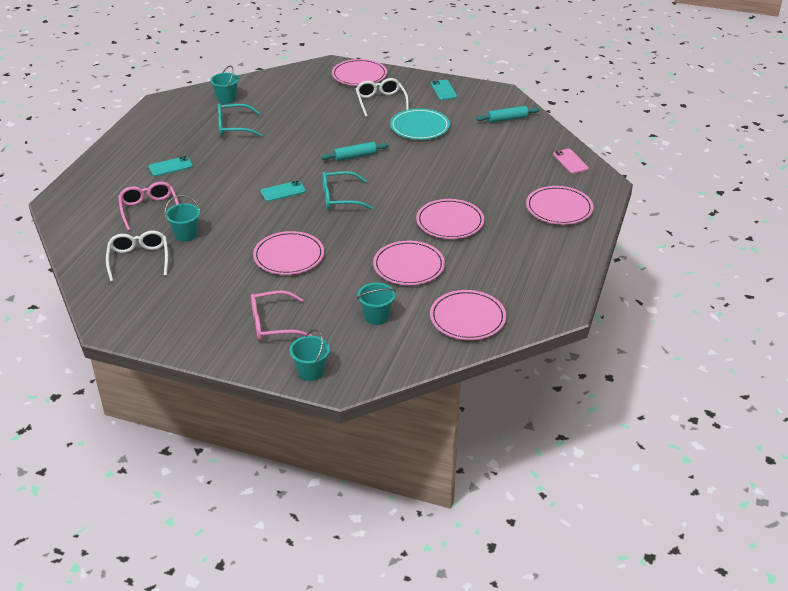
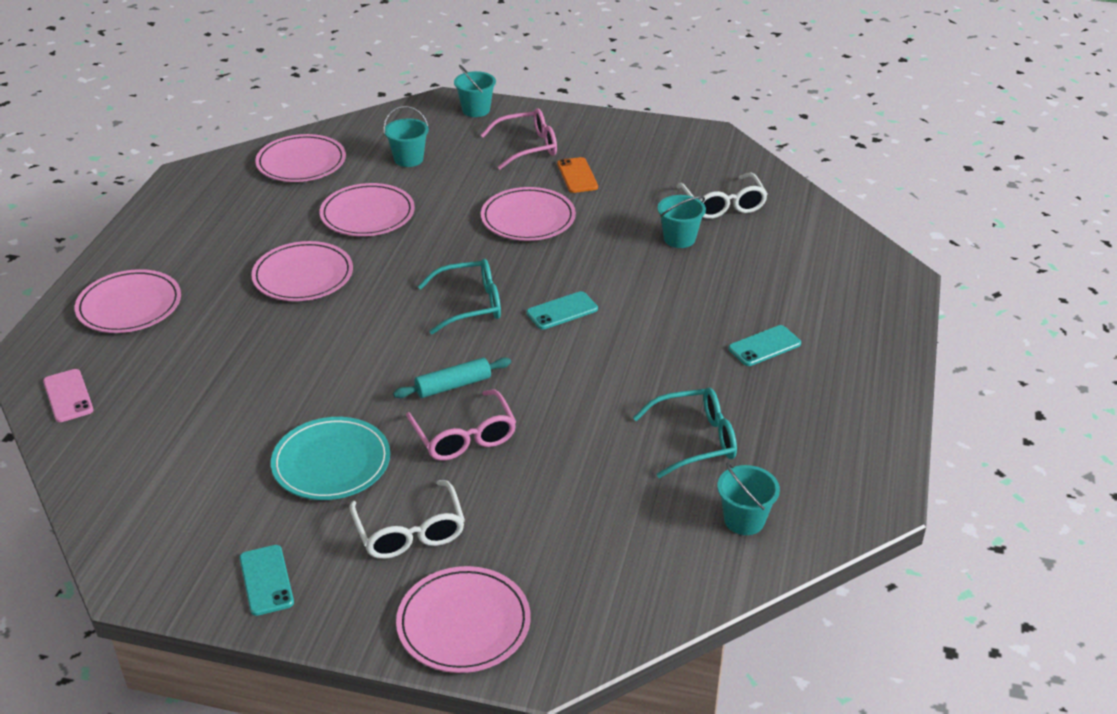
camera: 175 degrees right, 0 degrees up
pink glasses [118,182,179,231] -> pink glasses moved to [406,390,516,461]
turquoise rolling pin [476,106,539,123] -> none
none -> orange phone [557,157,598,193]

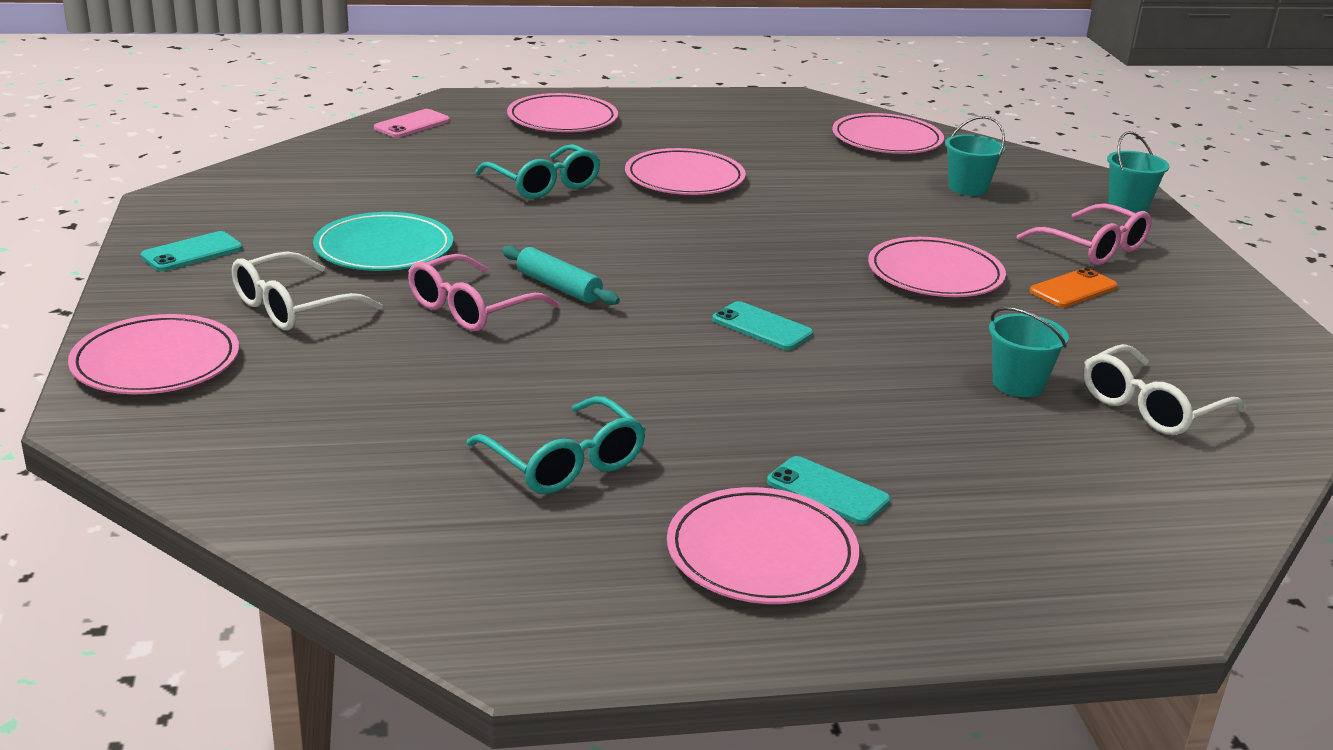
camera: 65 degrees right, 10 degrees down
pink plate [320,183,415,236] -> pink plate moved to [667,487,859,604]
turquoise glasses [418,259,501,334] -> turquoise glasses moved to [475,144,600,199]
turquoise bucket [717,462,780,535] -> none

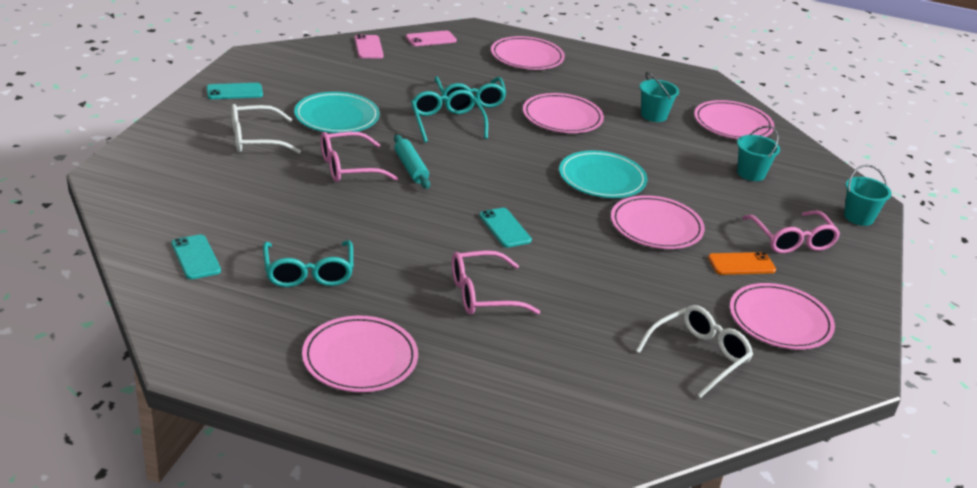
camera: 25 degrees right, 5 degrees up
pink plate [68,314,239,394] -> pink plate moved to [730,283,835,350]
turquoise phone [767,456,891,524] -> turquoise phone moved to [172,234,221,279]
turquoise bucket [989,307,1069,397] -> turquoise bucket moved to [640,72,679,122]
white glasses [1083,344,1245,435] -> white glasses turned 150 degrees clockwise [636,305,753,398]
none -> pink phone [355,34,384,58]
none -> turquoise glasses [411,90,488,143]
none -> pink glasses [452,250,540,315]
none -> turquoise plate [559,150,647,198]

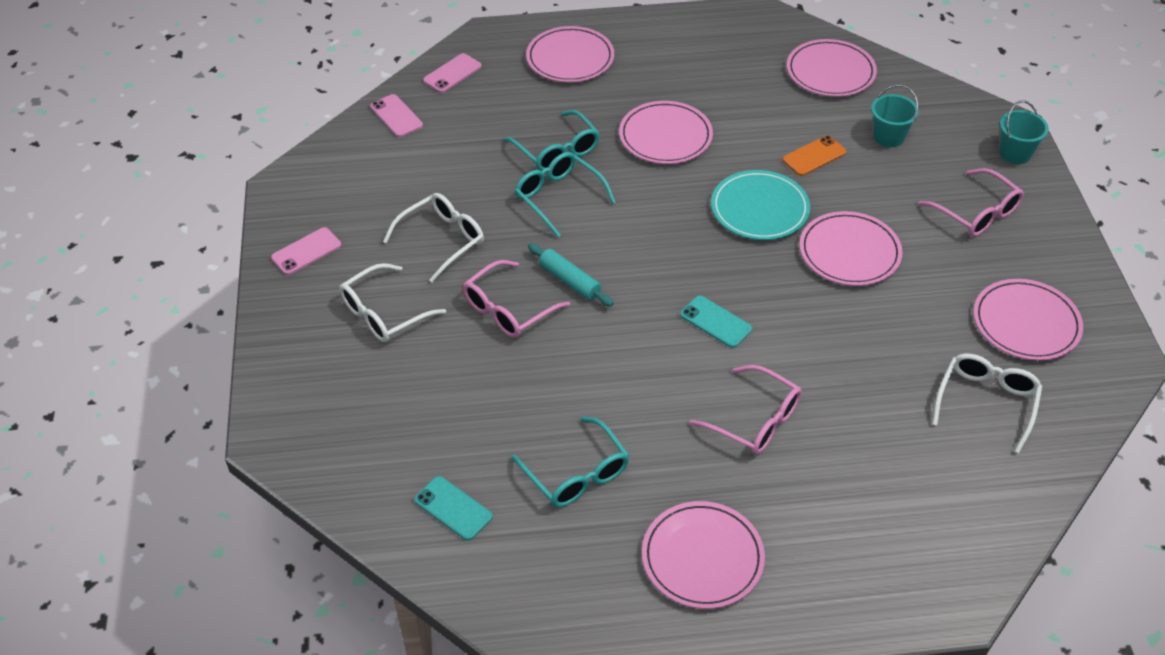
camera: 20 degrees left, 15 degrees up
turquoise phone [207,83,263,99] -> pink phone [271,227,341,275]
turquoise plate [294,92,380,133] -> white glasses [383,193,484,282]
pink glasses [452,250,540,315] -> pink glasses turned 105 degrees counterclockwise [689,365,802,455]
turquoise bucket [640,72,679,122] -> none
orange phone [708,252,776,275] -> orange phone moved to [783,136,846,176]

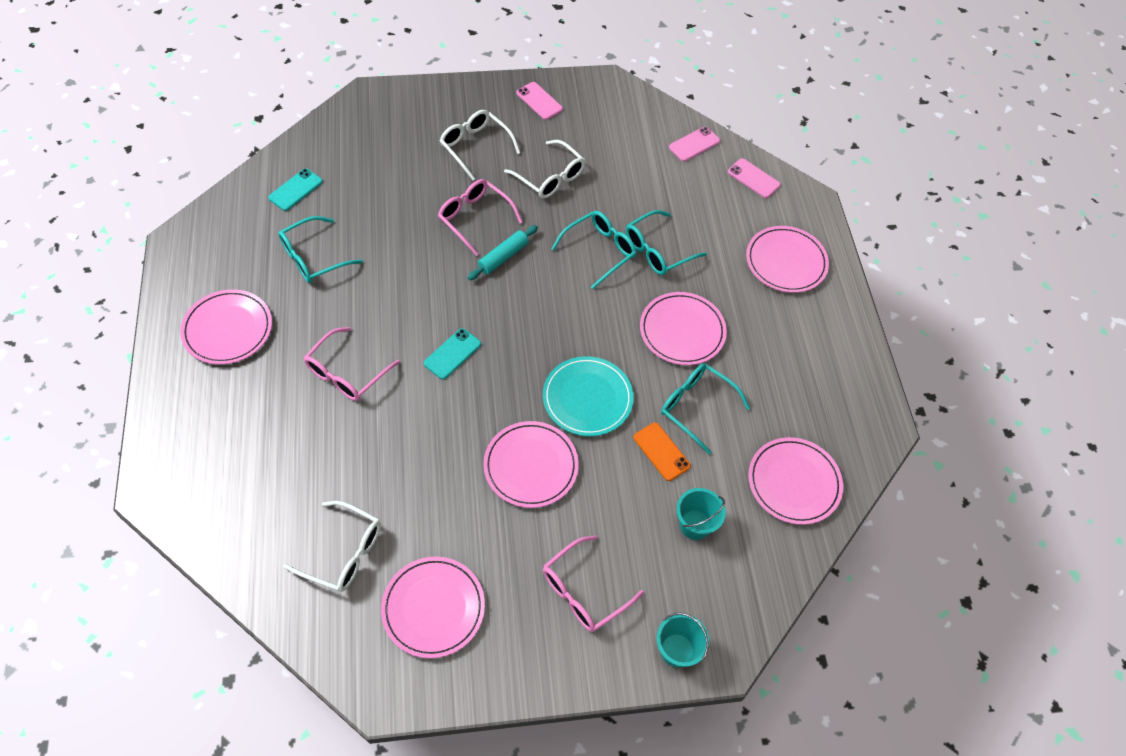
camera: 85 degrees right, 10 degrees up
none -> turquoise glasses [661,363,750,454]

